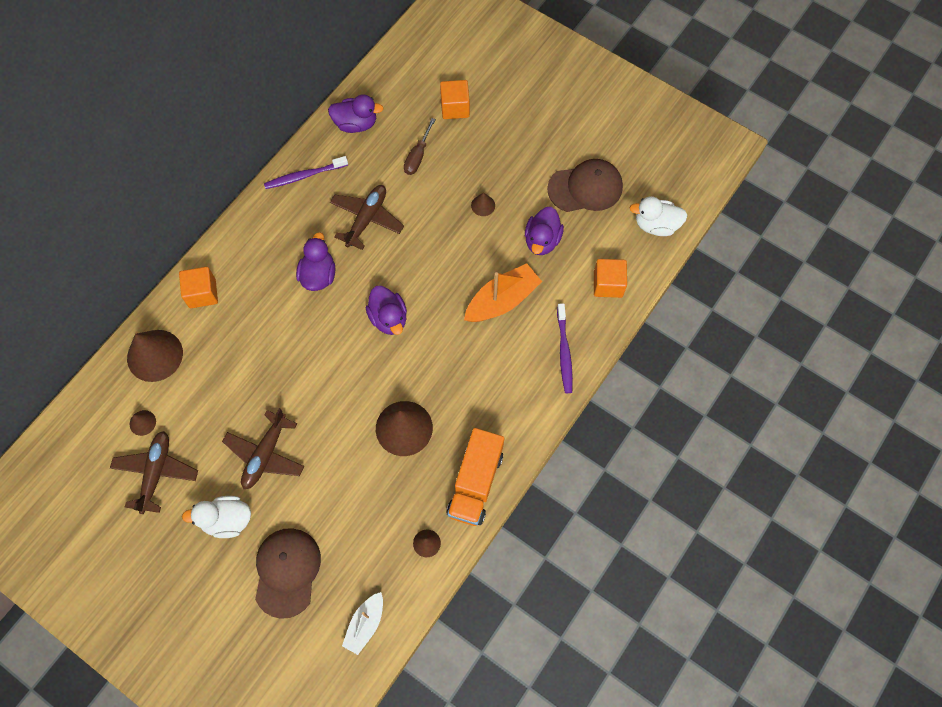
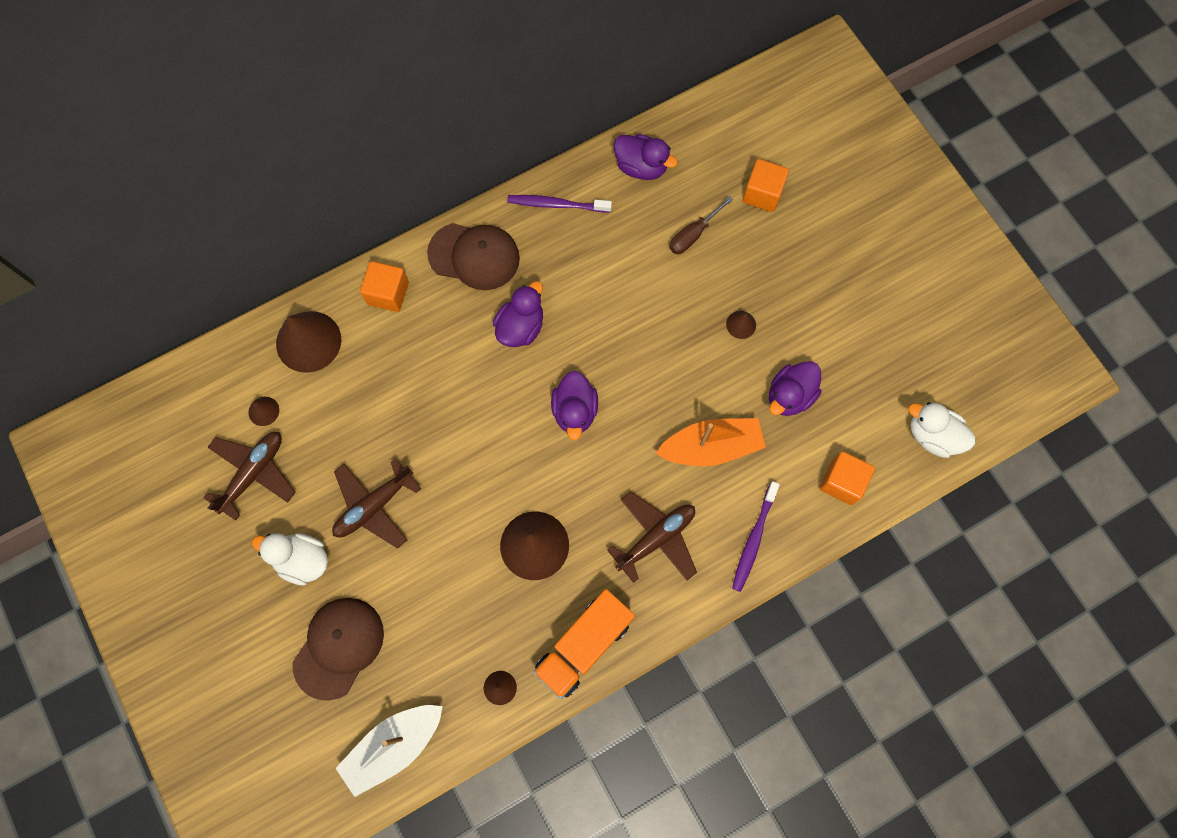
camera: 25 degrees right, 5 degrees up
brown plane [330,185,404,250] -> brown plane moved to [607,492,697,583]
white boat [342,592,383,655] -> white boat [335,705,443,797], size x1.56
brown cap [547,159,623,212] -> brown cap moved to [427,223,520,290]

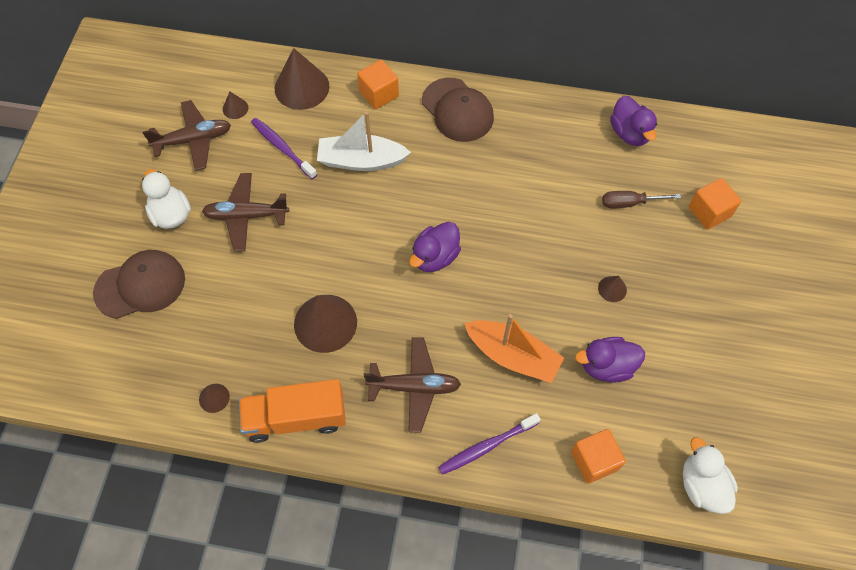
camera: 40 degrees right, 10 degrees down
white boat [335,705,443,797] -> white boat moved to [317,111,411,171]
purple duck [493,281,543,347] -> none
purple toothbrush [508,195,612,213] -> purple toothbrush moved to [251,118,317,179]

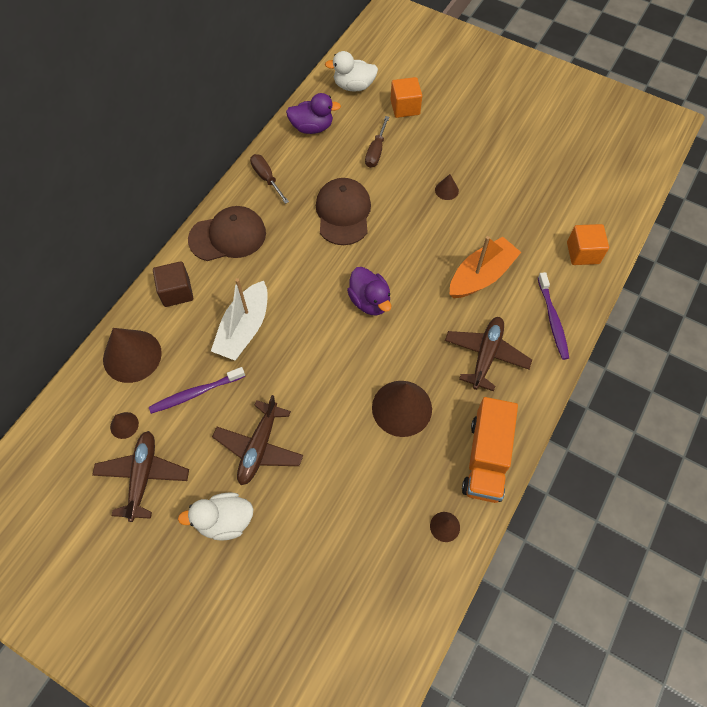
camera: 70 degrees left, 0 degrees up
brown cap [93,250,185,319] -> brown cap moved to [316,178,371,245]
orange cube [357,60,399,109] -> brown cube [153,261,193,307]
purple duck [575,337,645,383] -> none
white duck [683,437,738,514] -> white duck moved to [325,51,378,92]
none -> brown screwdriver [250,154,289,204]

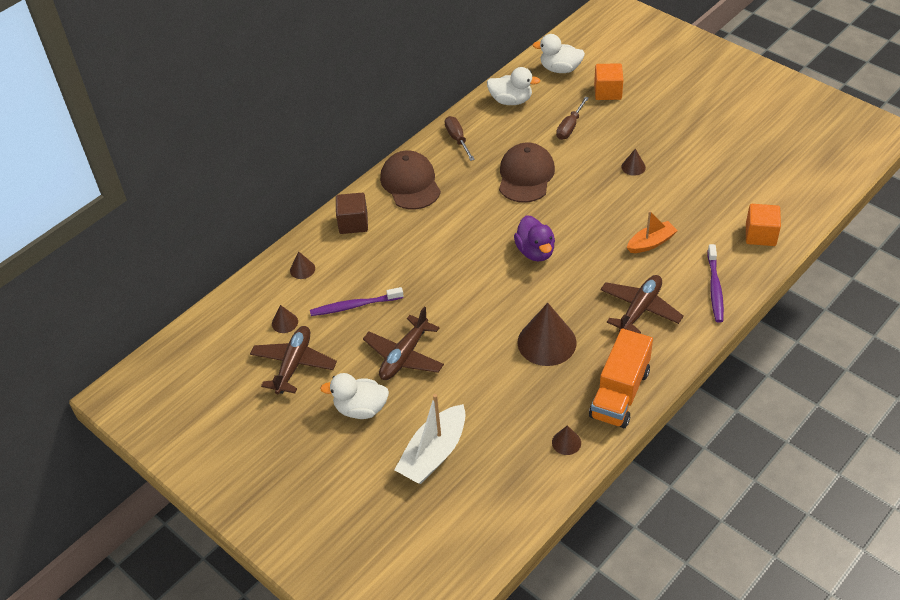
camera: 15 degrees right, 15 degrees down
brown cone [103,328,162,383] -> brown cone [290,252,315,279], size x0.46
brown cap [188,206,266,261] -> brown cap turned 105 degrees counterclockwise [380,151,441,210]
white boat [211,278,268,360] -> white boat moved to [394,394,466,484]
purple duck [286,93,341,134] -> white duck [487,67,540,105]
orange boat [450,236,521,298] -> orange boat [627,211,678,253], size x0.64

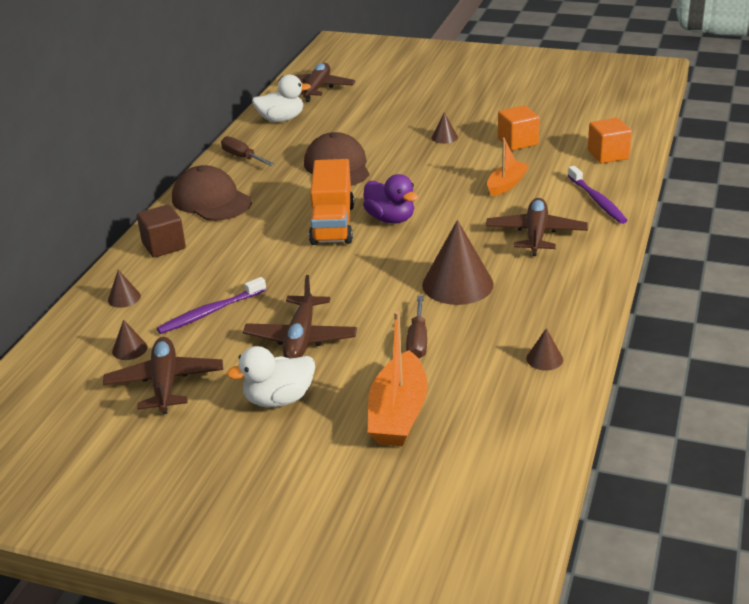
camera: 25 degrees left, 15 degrees down
white boat [394,394,466,484] -> orange boat [368,311,428,446]
white duck [533,34,585,73] -> brown plane [278,63,356,102]
brown screwdriver [556,96,589,140] -> brown screwdriver moved to [406,296,427,358]
orange truck [589,329,653,428] -> orange truck moved to [309,159,354,245]
orange cube [594,63,623,100] -> orange cube moved to [498,105,540,150]

